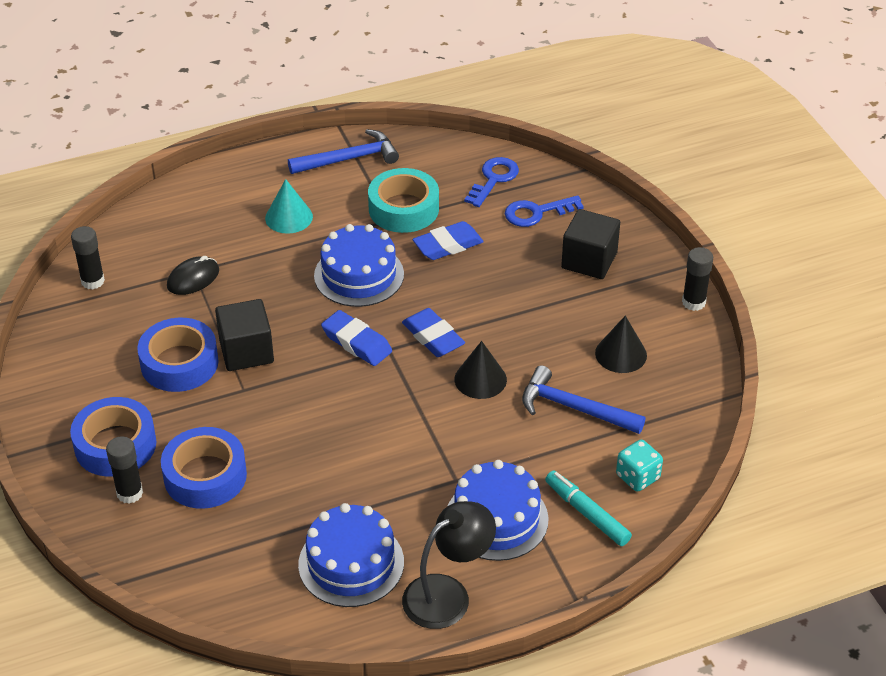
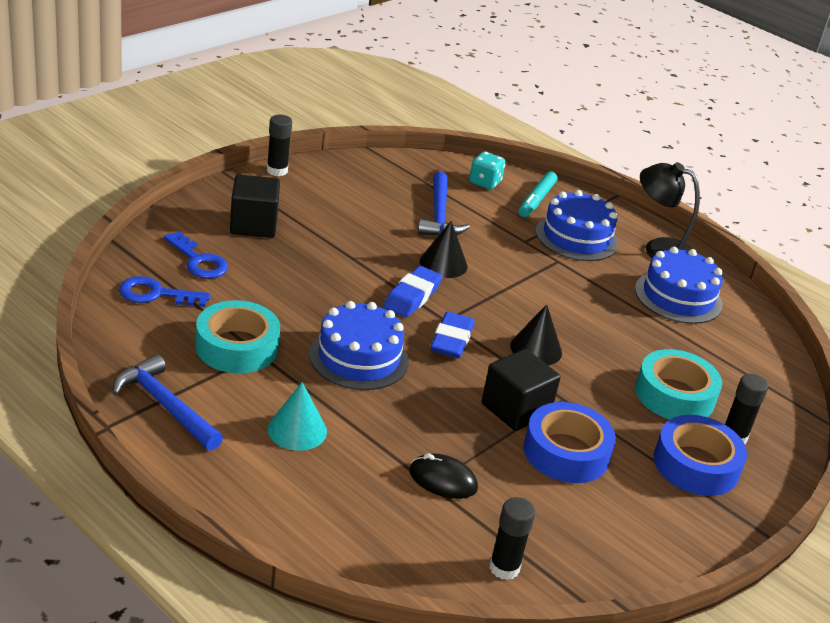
camera: 120 degrees left, 10 degrees down
blue tape [161,427,247,509] -> turquoise tape [635,349,722,420]
blue eraser [413,221,484,260] -> none
black cone [595,316,647,373] -> black cone moved to [510,305,562,365]

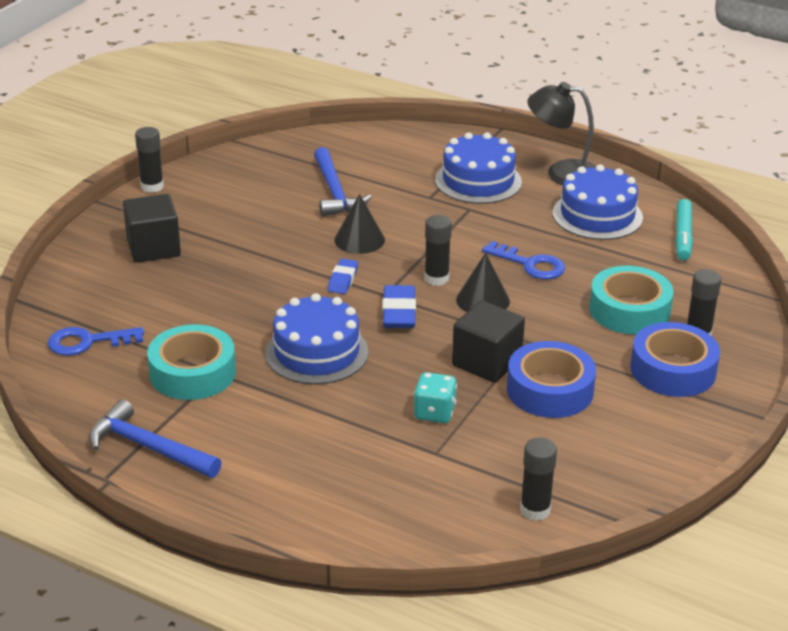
camera: 10 degrees left, 0 degrees up
blue key [164,231,228,279] -> blue key moved to [482,241,565,280]
turquoise cone [268,382,327,451] -> none
blue eraser [384,266,442,317] -> blue eraser [328,259,358,294], size x0.65
black mouse [409,453,478,499] -> none
turquoise dice [469,151,505,190] -> turquoise dice moved to [414,372,457,423]
turquoise marker [519,171,557,217] -> turquoise marker moved to [675,199,693,261]
none -> black glue stick [424,215,452,286]

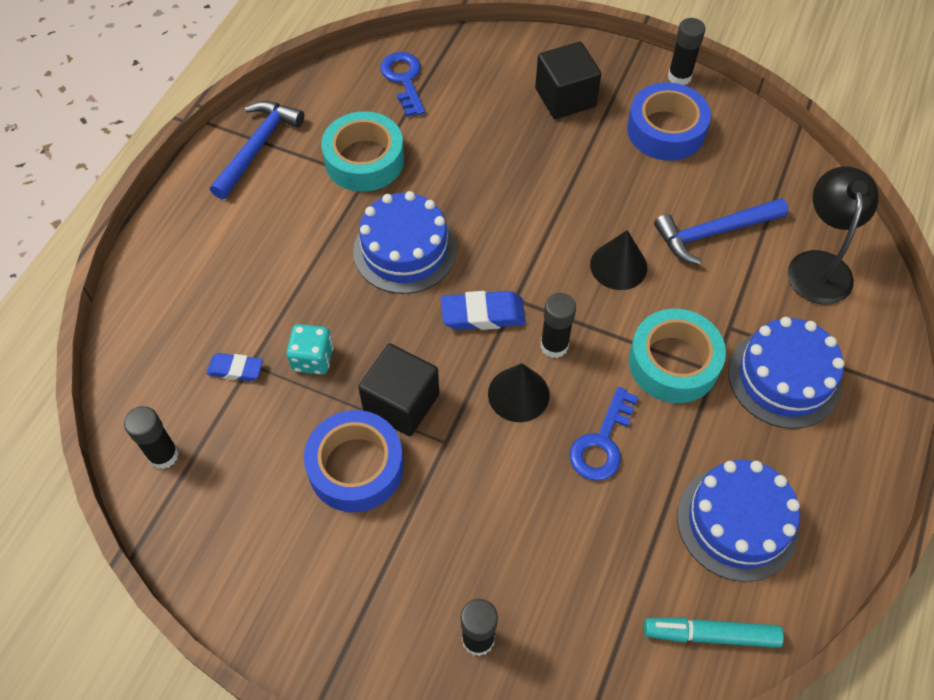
camera: 85 degrees right, 25 degrees up
blue eraser [328,259,358,294] -> blue eraser moved to [207,353,263,381]
black lamp [527,82,596,185] -> black lamp moved to [788,167,879,305]
turquoise tape [589,266,673,334] -> turquoise tape moved to [629,309,726,403]
blue tape [630,322,720,397] -> blue tape moved to [627,82,711,161]

